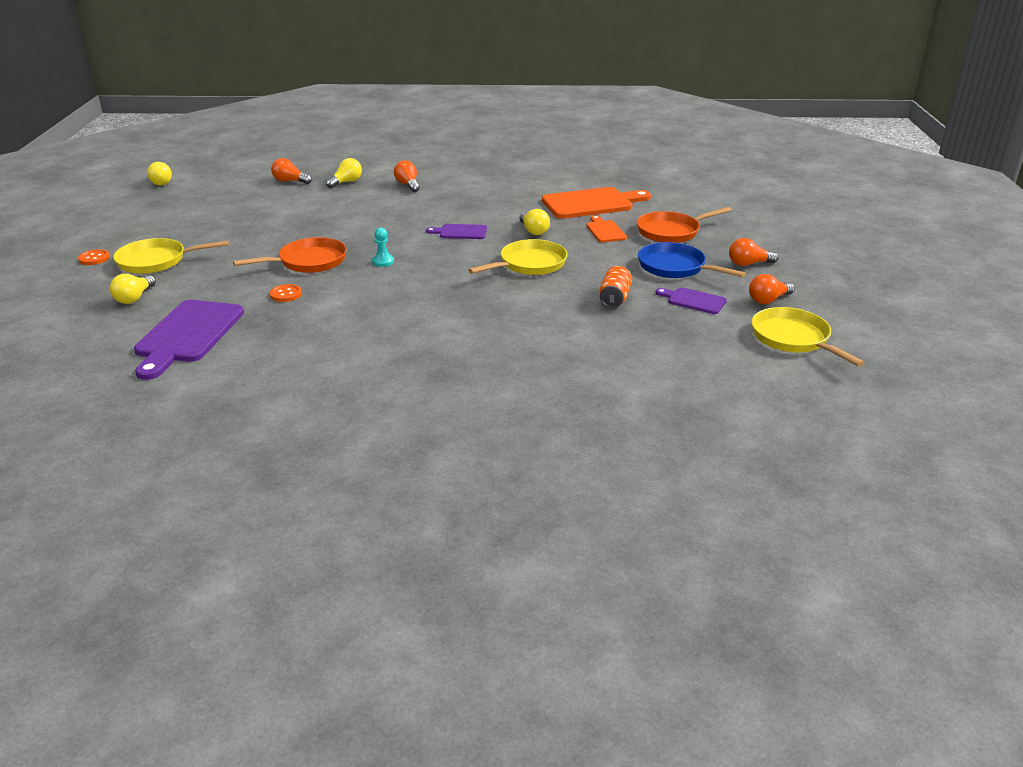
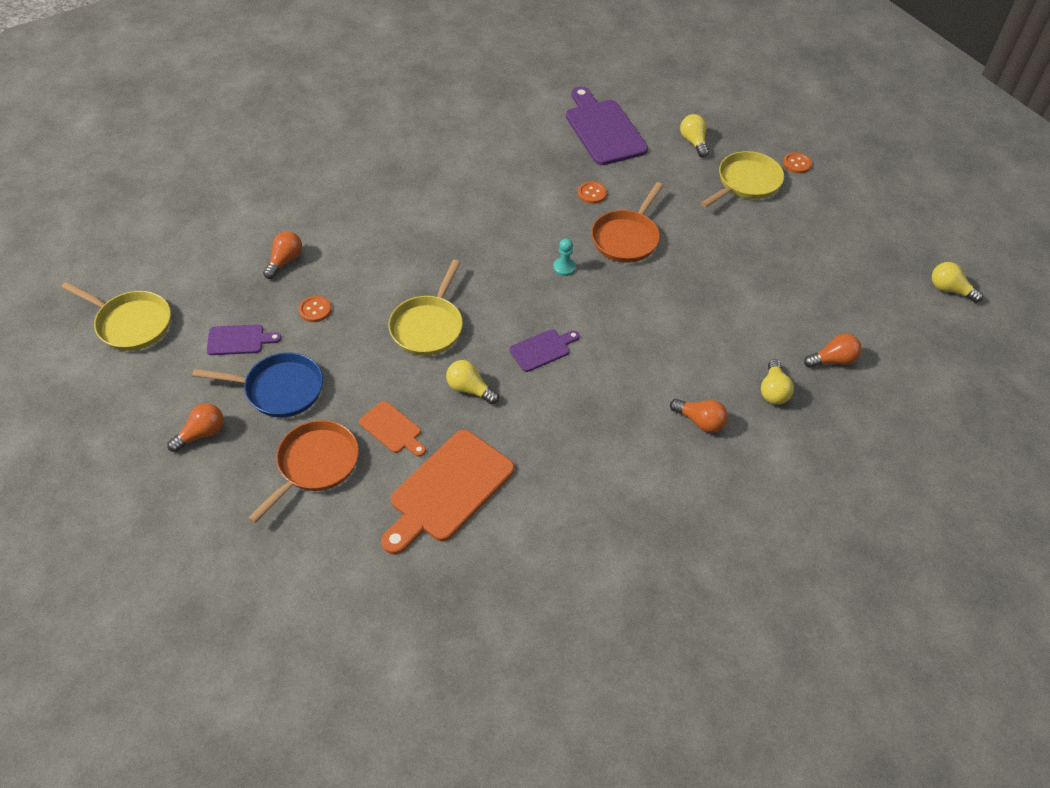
camera: 145 degrees right, 20 degrees up
orange can [599,266,632,308] -> orange button [299,296,331,322]
orange light bulb [749,274,795,304] -> orange light bulb moved to [263,231,302,279]

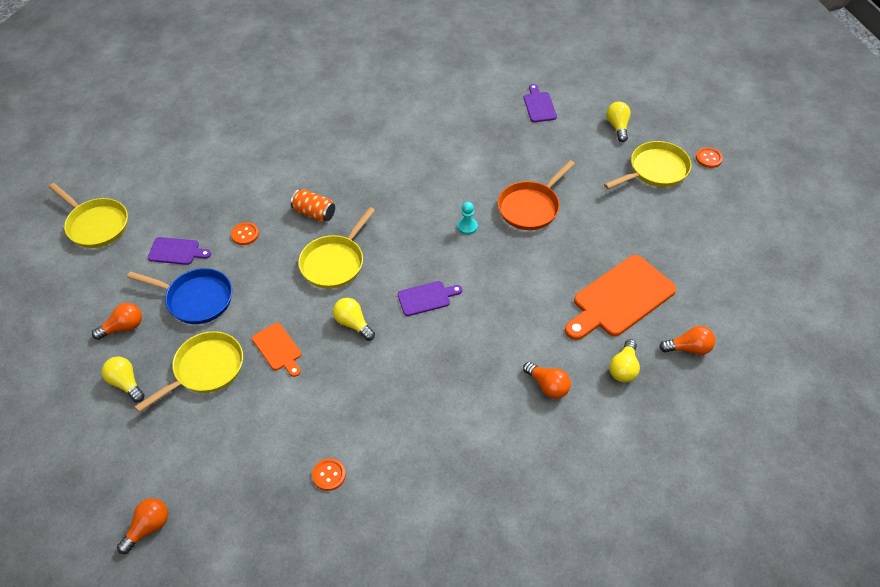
camera: 15 degrees right, 0 degrees up
orange pan [248,420,359,523] -> yellow pan [135,331,243,412]
orange light bulb [263,231,302,279] -> orange light bulb moved to [117,498,168,554]
orange cutting board [381,430,514,555] -> orange cutting board moved to [565,255,676,340]
purple cutting board [566,87,648,165] -> purple cutting board [524,84,557,122], size x0.52
orange button [578,181,607,204] -> orange button moved to [312,458,346,491]
yellow light bulb [932,262,983,303] -> yellow light bulb moved to [102,356,145,402]
none -> orange can [291,189,335,222]

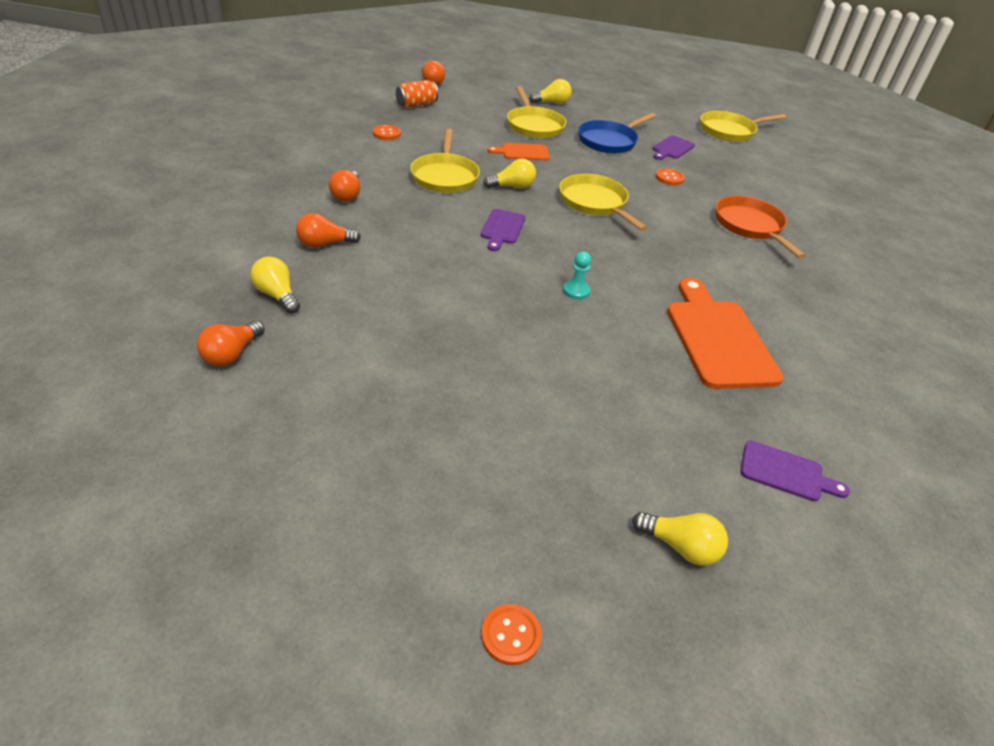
camera: 115 degrees right, 10 degrees down
orange light bulb [92,303,142,340] -> orange light bulb moved to [329,170,360,202]
orange can [291,189,335,222] -> orange can moved to [396,80,438,108]
orange pan [498,160,575,230] -> orange pan moved to [716,196,806,259]
orange cutting board [565,255,676,340] -> orange cutting board moved to [667,278,783,389]
yellow pan [604,141,692,189] -> yellow pan moved to [410,129,480,193]

